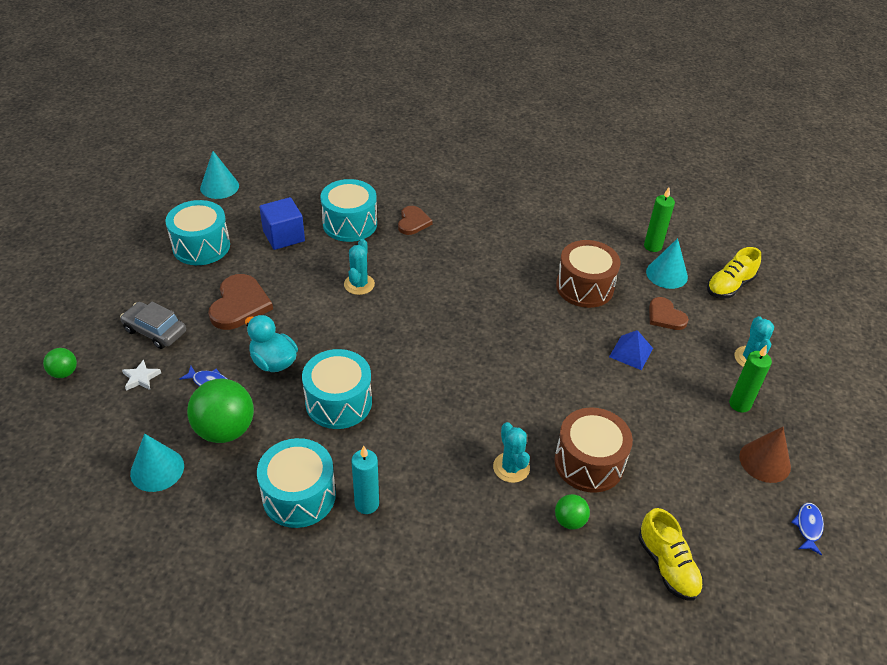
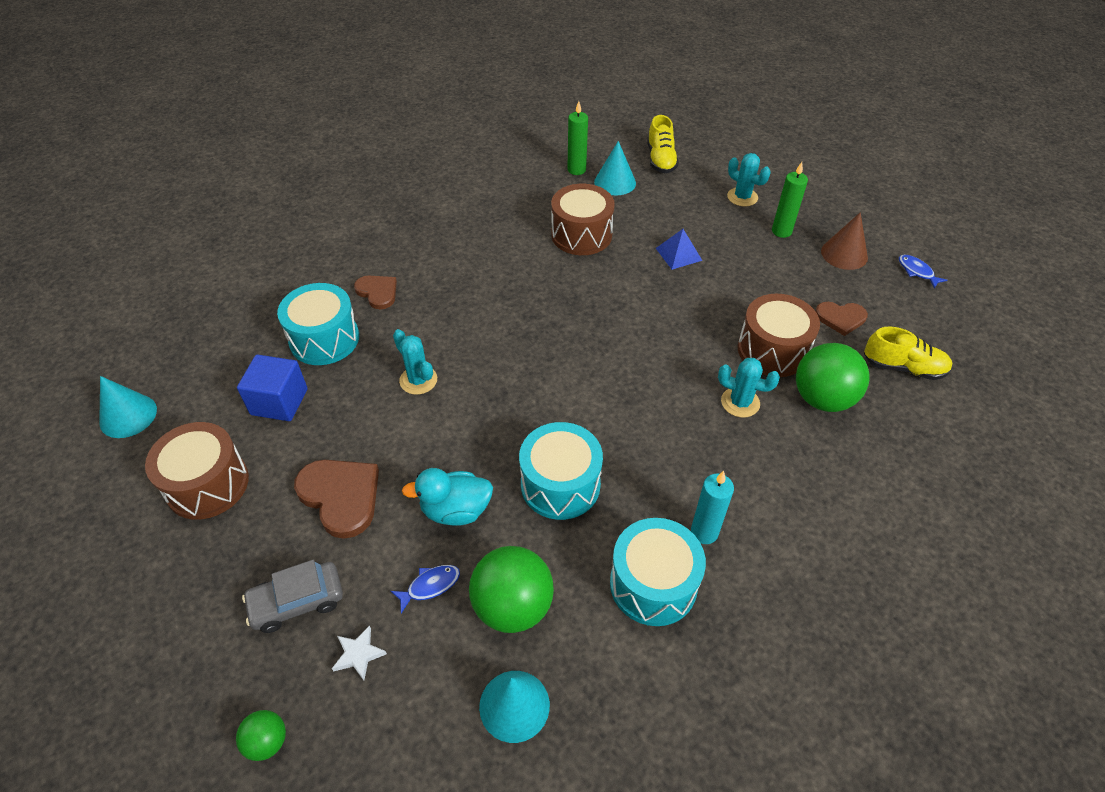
camera: 50 degrees left, 5 degrees up
turquoise drum [165,200,230,265] -> brown drum [145,422,249,520]
green ball [555,494,590,530] -> green ball [796,343,870,412], size x1.98
brown heart [649,297,689,330] -> brown heart moved to [815,302,868,336]

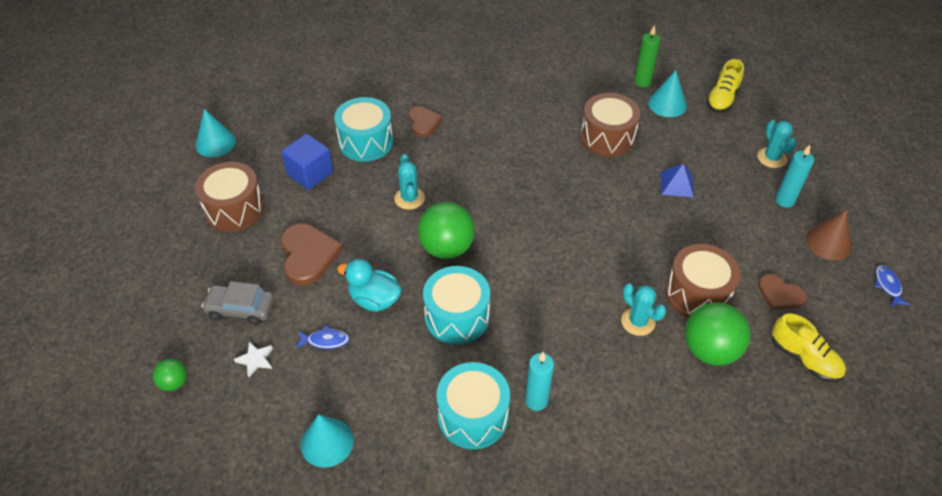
camera: 30 degrees right, 0 degrees up
green ball [469,546,554,633] -> green ball moved to [418,202,475,259]
green candle [772,162,808,238] -> turquoise candle [775,145,814,208]

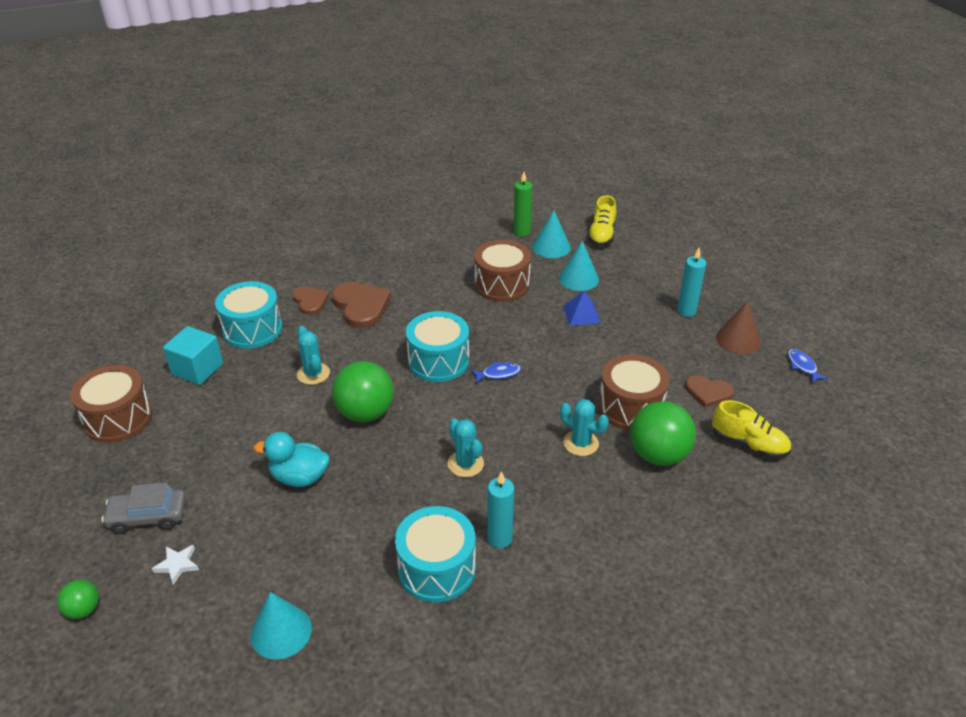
camera: 15 degrees left, 10 degrees down
turquoise cone [196,109,236,157] -> turquoise cone moved to [559,241,599,291]
blue cube [281,134,333,190] -> turquoise cube [163,326,223,385]
brown heart [281,223,343,285] -> brown heart moved to [332,282,391,328]
blue fish [296,325,350,349] -> blue fish moved to [471,362,521,383]
turquoise drum [423,266,490,345] -> turquoise drum moved to [406,311,469,382]
turquoise cactus [757,120,797,168] -> turquoise cactus moved to [447,419,484,477]

